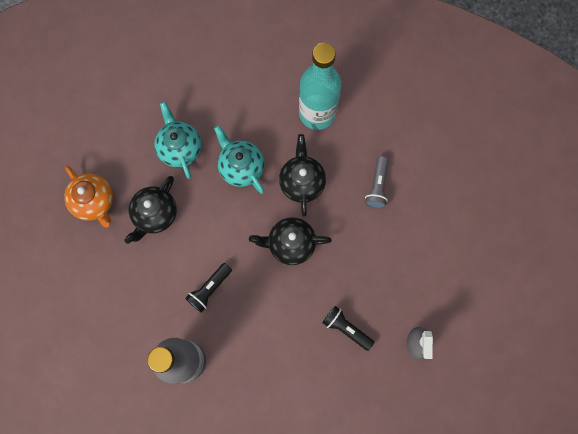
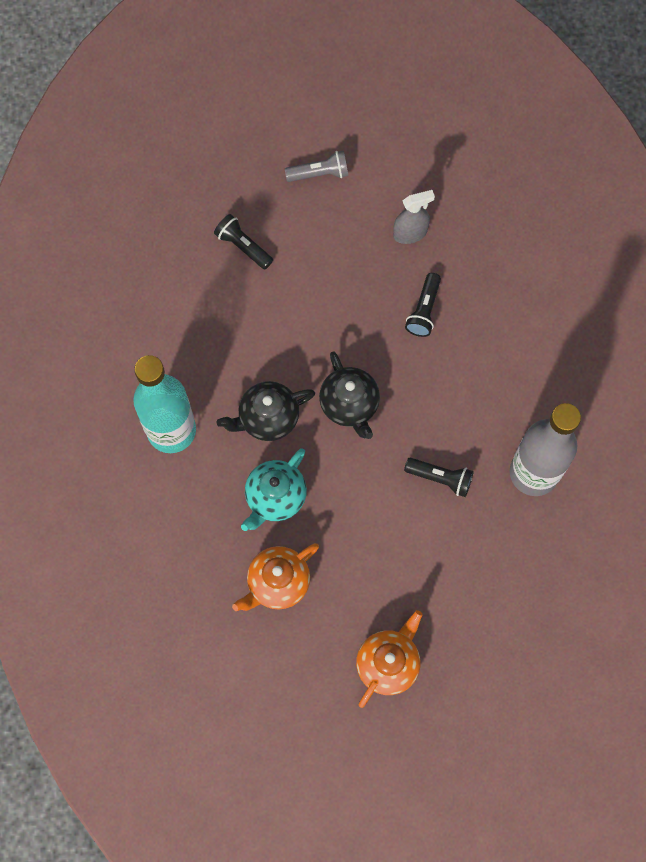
camera: 110 degrees left, 5 degrees down
black teapot [124,176,177,244] -> none
turquoise teapot [154,101,201,179] -> orange teapot [232,543,319,611]
grey flashlight [365,156,389,209] -> grey flashlight moved to [285,150,349,182]
none -> black flashlight [214,214,273,269]

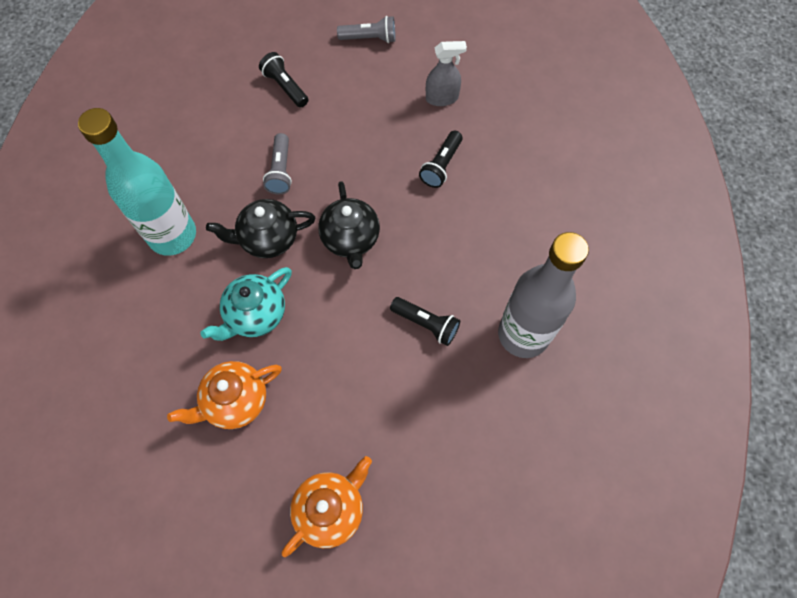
camera: 10 degrees right, 5 degrees down
none -> grey flashlight [263,133,292,194]

